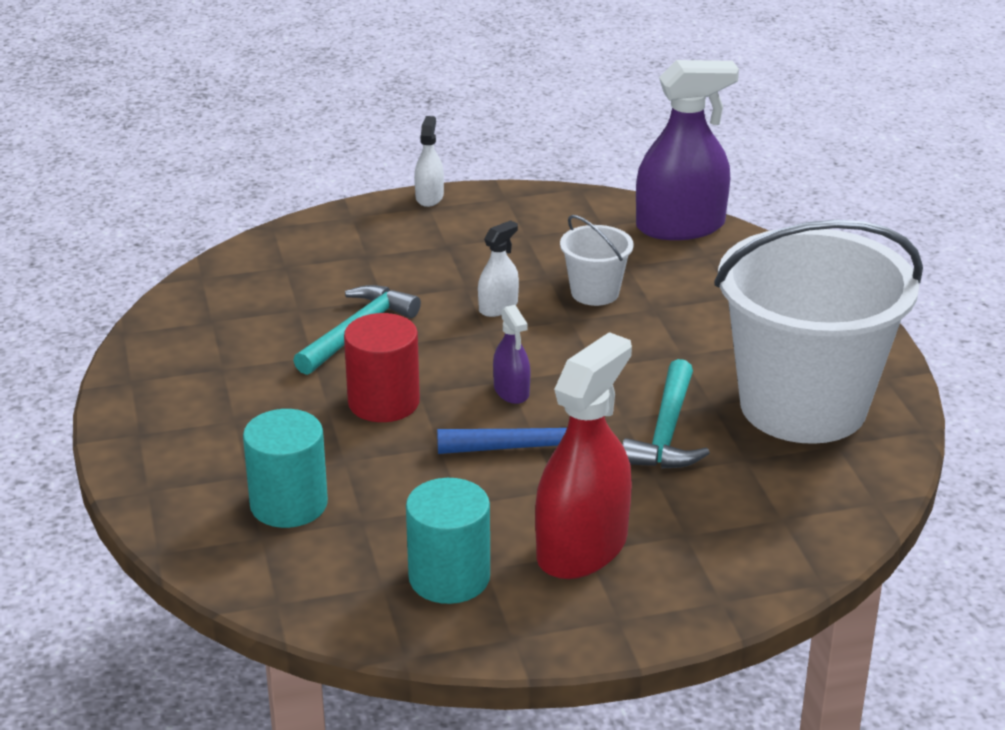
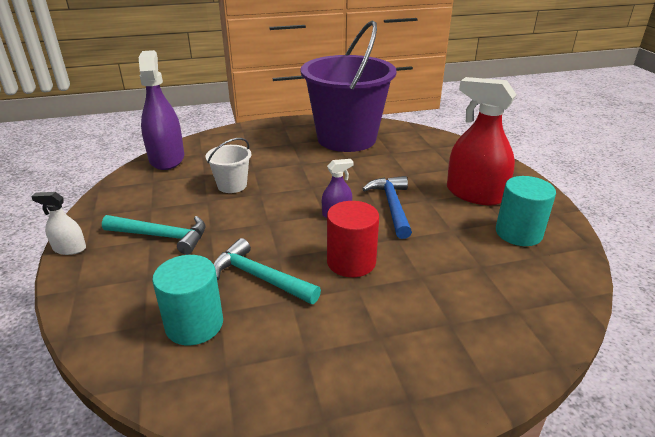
camera: 90 degrees left, 0 degrees up
turquoise cylinder [243,409,328,528] -> turquoise cylinder moved to [152,255,223,345]
white spray bottle [478,220,519,317] -> none
turquoise hammer [622,359,710,469] -> turquoise hammer moved to [102,215,206,255]
white bucket [714,220,923,444] -> purple bucket [300,20,397,152]

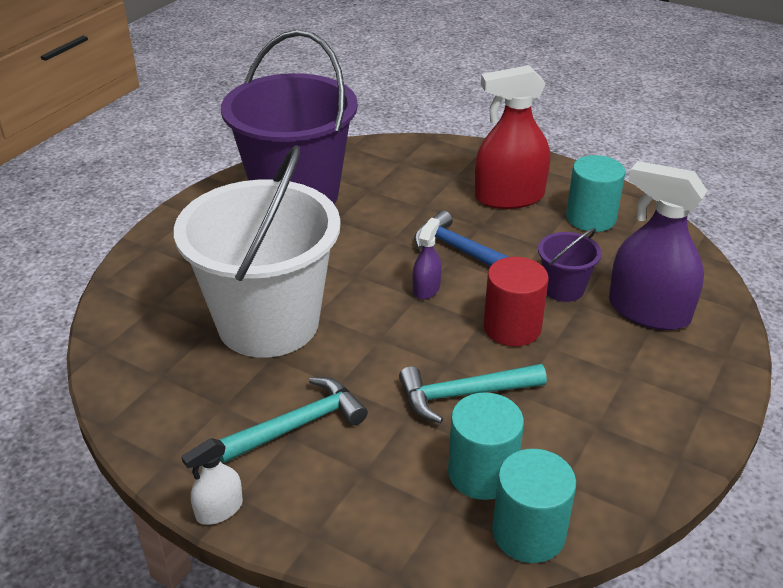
camera: 45 degrees left, 5 degrees up
purple spray bottle [138,50,184,170] -> purple spray bottle moved to [609,161,708,330]
white bucket [206,138,251,193] -> white bucket [174,145,340,358], size x2.39
none -> turquoise cylinder [492,449,576,563]
none -> purple bucket [538,228,602,302]

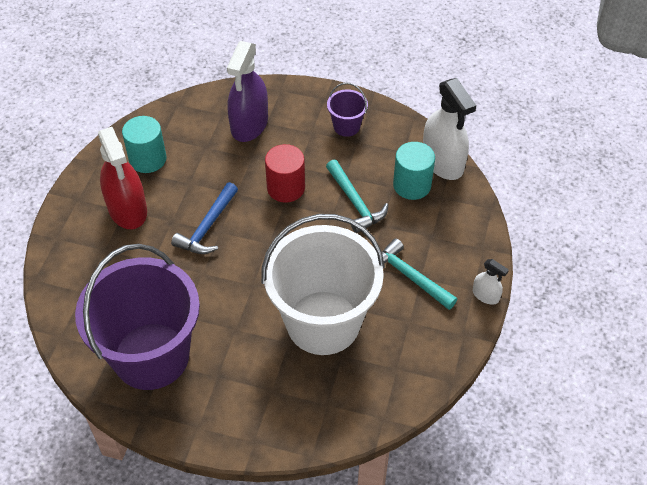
camera: 105 degrees left, 15 degrees up
purple spray bottle [413,218,442,299] -> none
turquoise cylinder [492,449,576,563] -> white spray bottle [423,78,476,180]
purple bucket [538,228,602,302] -> purple bucket moved to [327,83,368,137]

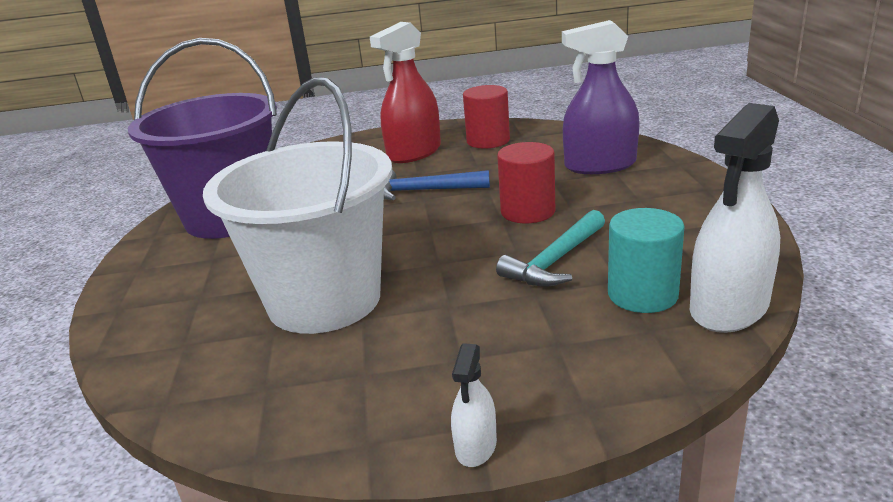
camera: 70 degrees right, 25 degrees down
turquoise cylinder [122,116,166,173] -> red cylinder [463,85,510,149]
purple bucket [327,83,368,137] -> none
turquoise hammer [382,238,457,310] -> none

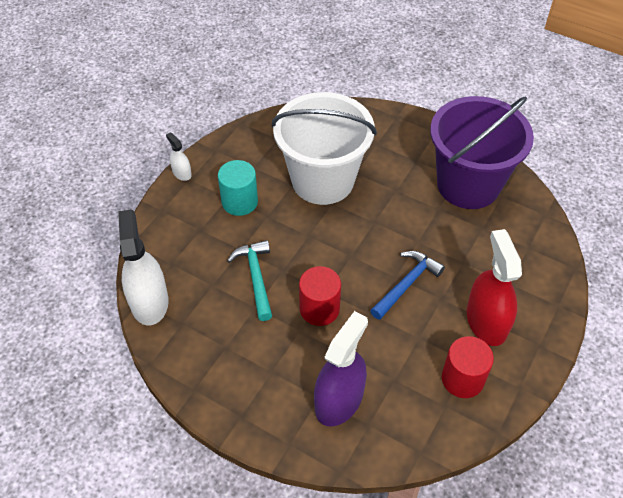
camera: 125 degrees right, 25 degrees up
turquoise cylinder [608,208,685,313] -> turquoise cylinder moved to [218,160,258,216]

